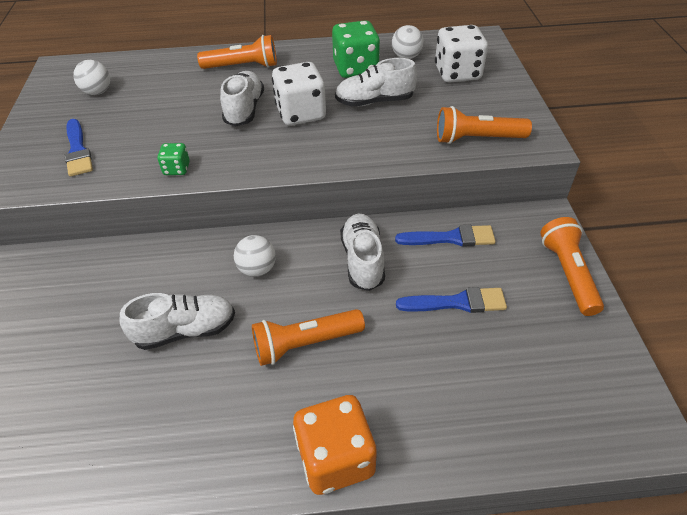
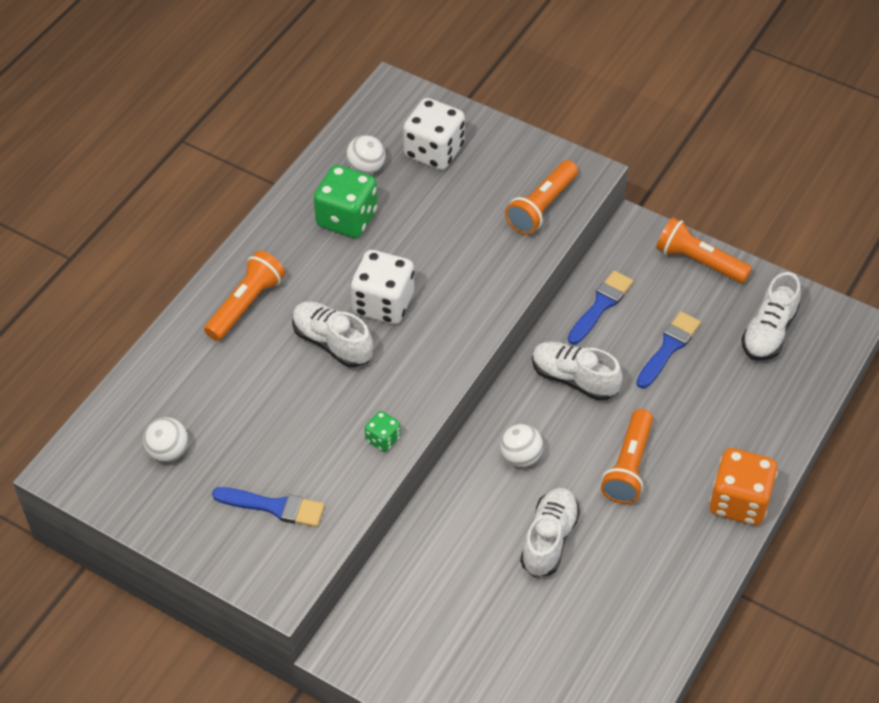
camera: 55 degrees left, 5 degrees up
white shoe [335,58,417,107] -> white shoe moved to [741,272,801,361]

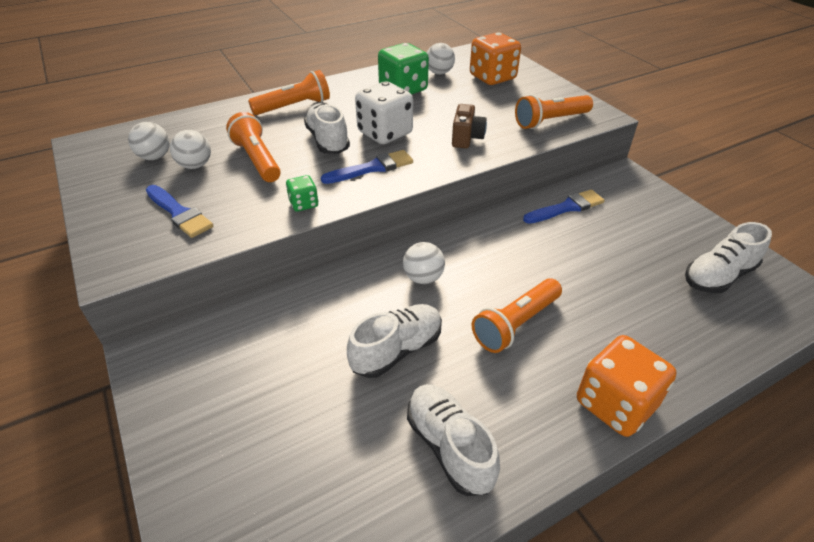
camera: 30 degrees right, 10 degrees down
white dice [403,98,465,170] -> orange dice [470,33,521,85]
white shoe [532,341,623,401] -> white shoe moved to [407,384,500,496]
blue brush [636,312,701,388] -> blue brush moved to [321,150,413,184]
orange flashlight [656,217,752,283] -> orange flashlight moved to [226,112,281,182]
none -> white ball [170,130,211,169]
none -> brown camera [452,104,487,148]

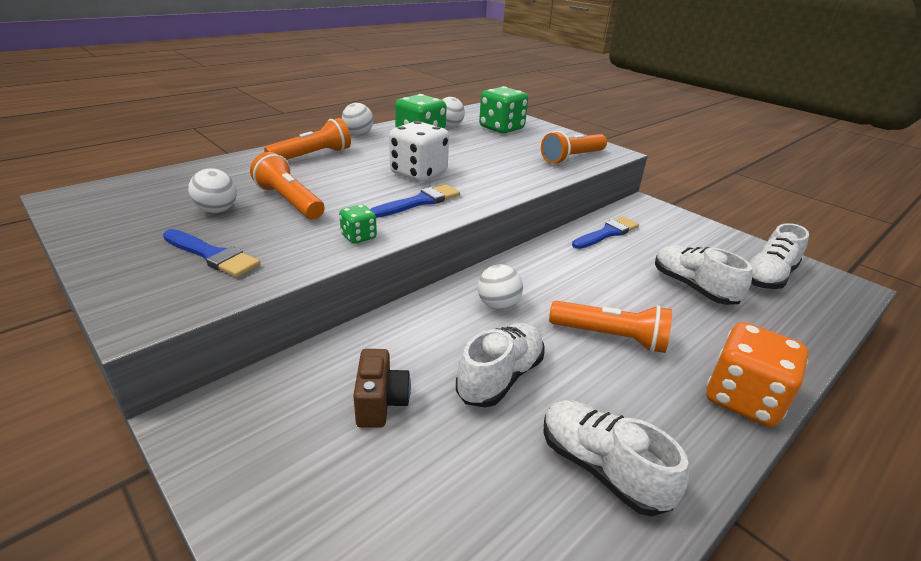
camera: 15 degrees left, 10 degrees down
white ball [128,122,170,160] -> white ball moved to [342,103,373,135]
white shoe [304,103,350,154] -> white shoe moved to [655,245,752,305]
brown camera [452,104,487,148] -> brown camera moved to [353,349,411,428]
orange dice [470,33,521,85] -> green dice [479,86,528,133]
orange flashlight [471,278,562,353] -> orange flashlight turned 105 degrees counterclockwise [549,301,672,353]

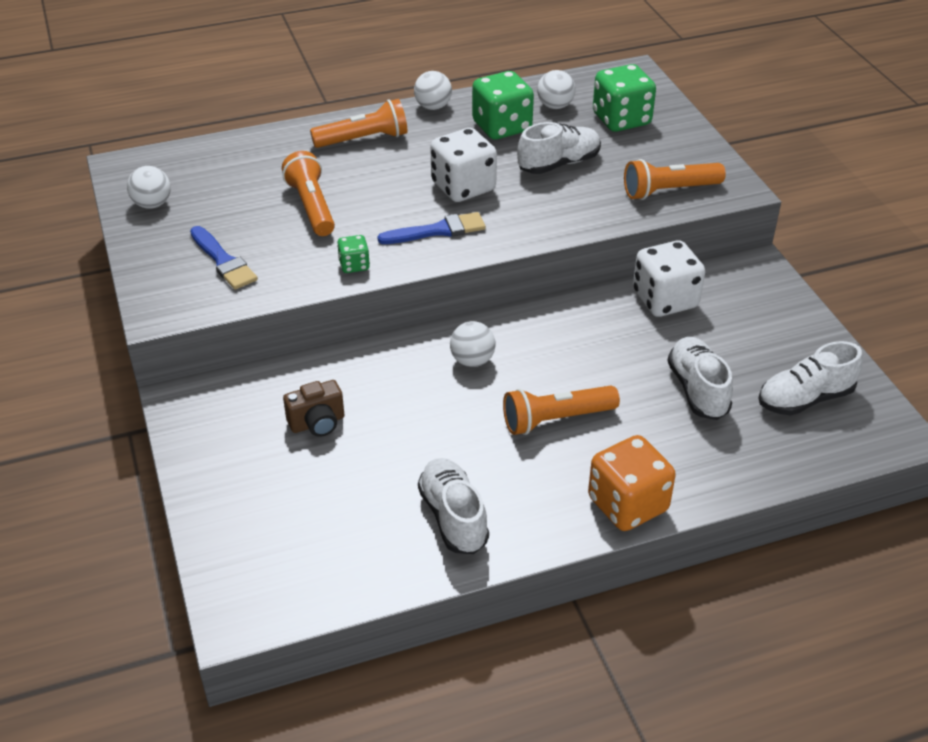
camera: 25 degrees right, 10 degrees up
white ball [188,168,237,213] -> white ball moved to [127,166,171,209]
brown camera [353,349,411,428] -> brown camera turned 45 degrees clockwise [283,380,344,437]
white shoe [456,323,545,408] -> white shoe moved to [517,122,601,174]
orange flashlight [549,301,672,353] -> orange flashlight turned 120 degrees clockwise [503,386,620,435]
blue brush [572,217,639,249] -> white dice [633,240,705,317]

